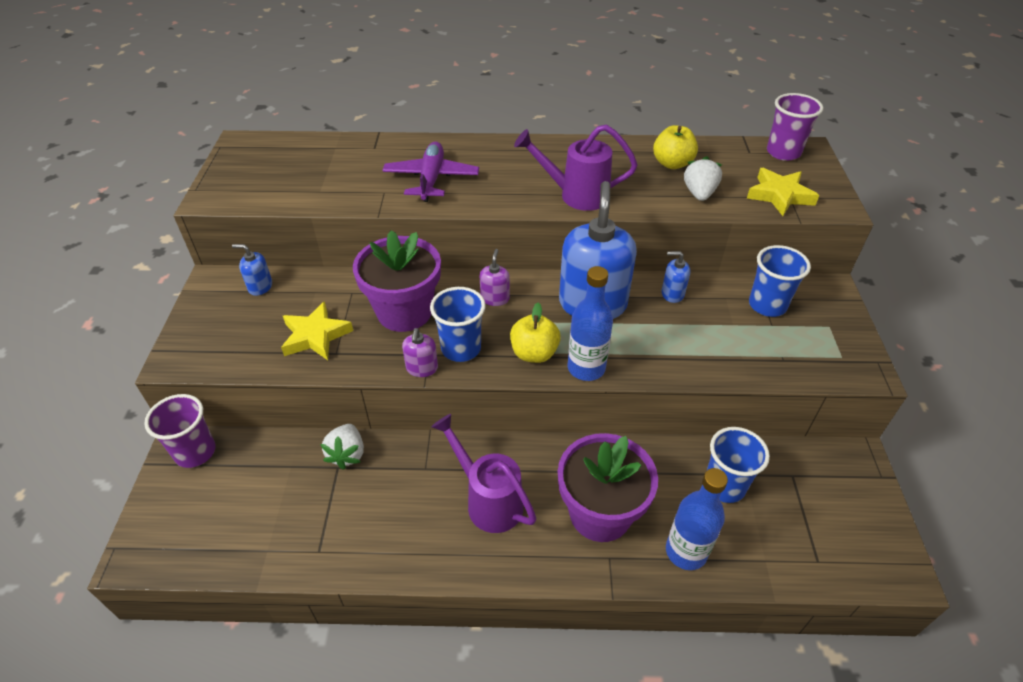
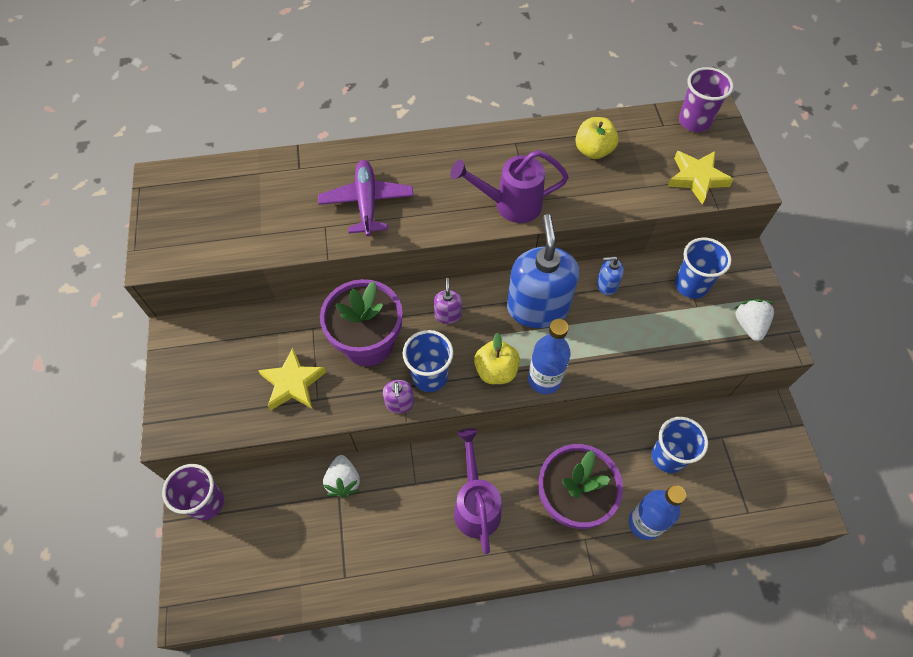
camera: 10 degrees left, 15 degrees up
blue soap dispenser [232,244,272,296] -> none
purple watering can [431,414,536,533] -> purple watering can turned 45 degrees clockwise [454,428,501,554]
white strawberry [684,156,722,201] -> white strawberry moved to [734,299,774,341]

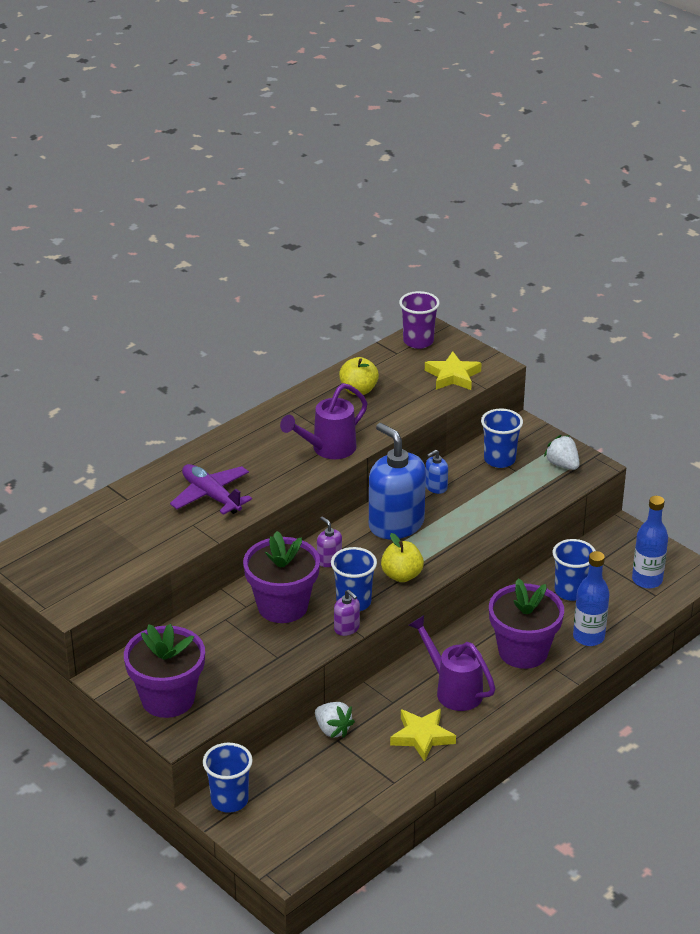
camera: 35 degrees left, 25 degrees down
purple cup [162,464,224,520] -> blue cup [203,743,253,813]
yellow star [258,348,326,411] -> yellow star moved to [390,709,456,762]
blue bottle [528,319,571,394] -> blue bottle moved to [632,496,668,589]
none -> purple flower pot [124,624,205,718]

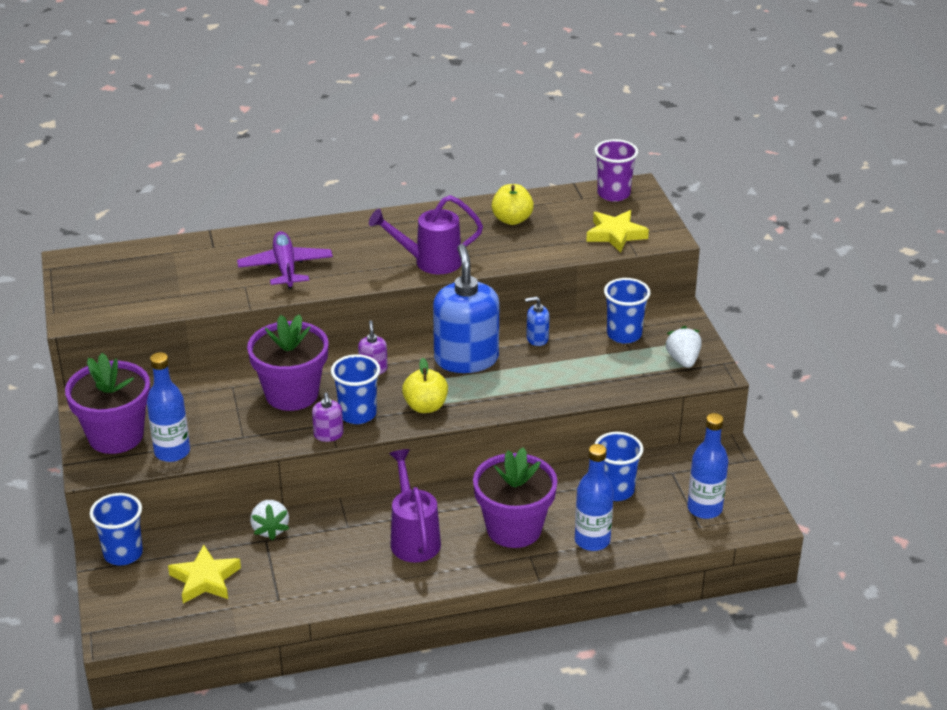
camera: 30 degrees right, 0 degrees up
yellow star [390,709,456,762] -> yellow star moved to [168,545,241,603]
none -> blue bottle [147,352,190,462]

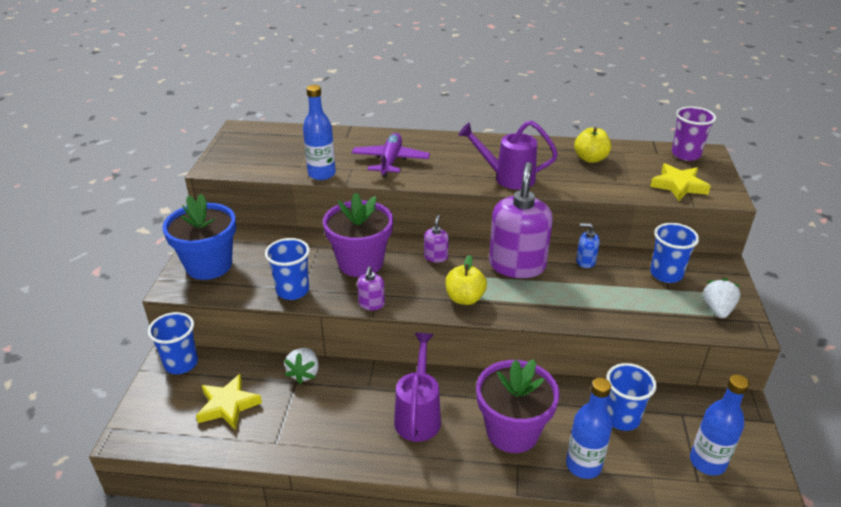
camera: 20 degrees right, 0 degrees up
purple flower pot [65,353,150,454] -> blue flower pot [162,194,236,280]
blue bottle [147,352,190,462] -> blue bottle moved to [303,85,336,180]
blue cup [331,354,380,424] -> blue cup moved to [265,238,310,300]
blue soap dispenser [433,244,499,373] -> purple soap dispenser [489,162,553,278]

